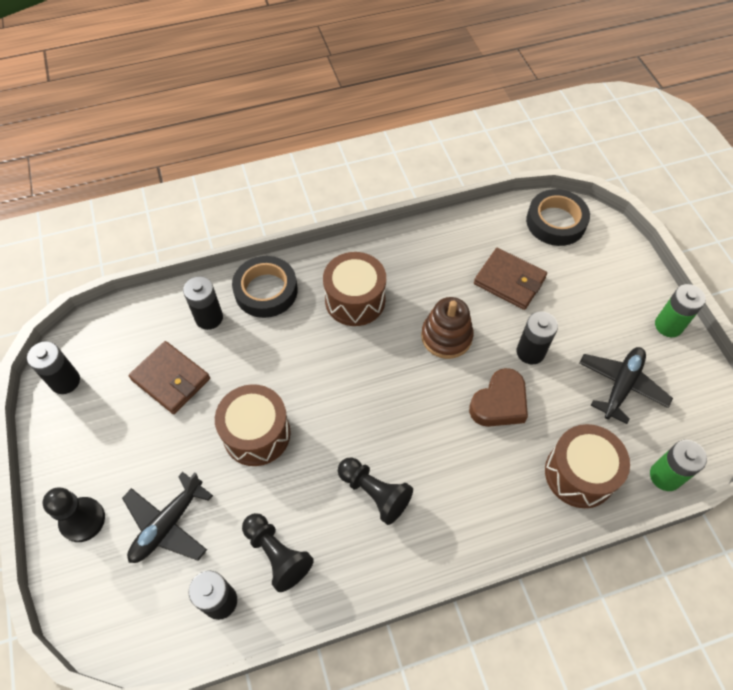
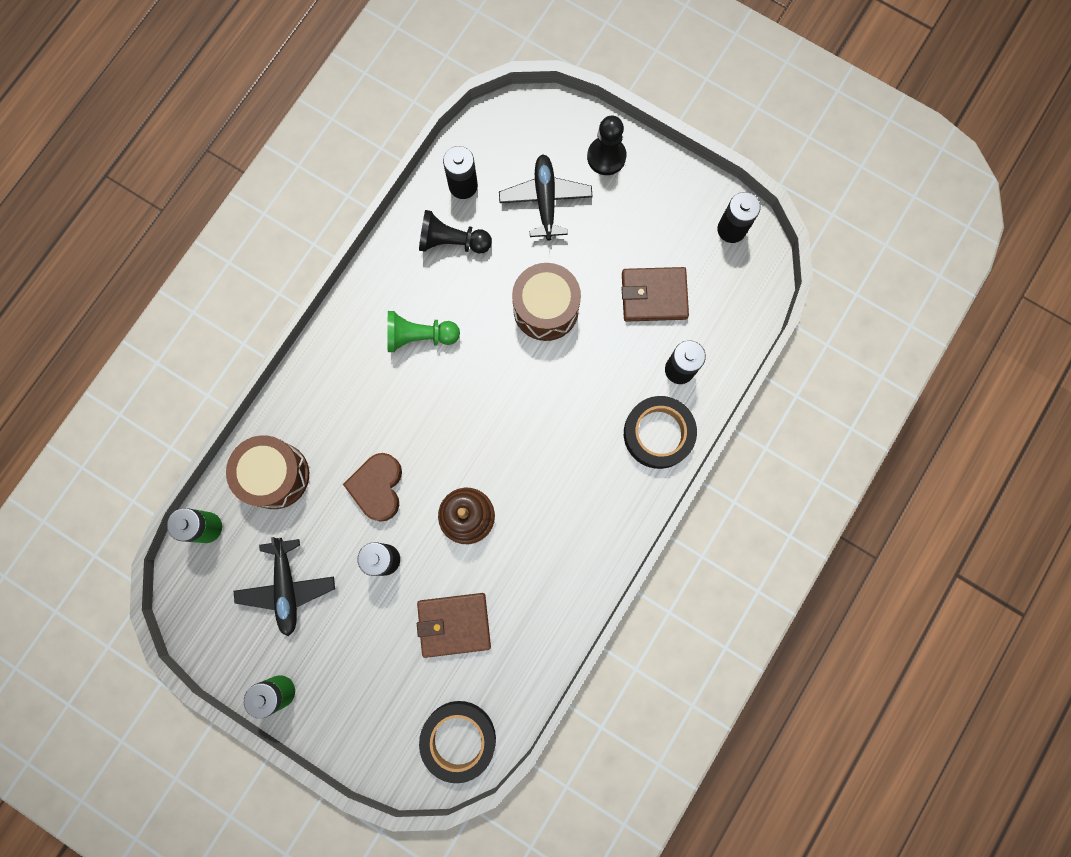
camera: 140 degrees right, 20 degrees up
brown drum [323,252,386,326] -> none
black pawn [338,457,413,525] -> green pawn [387,311,460,352]

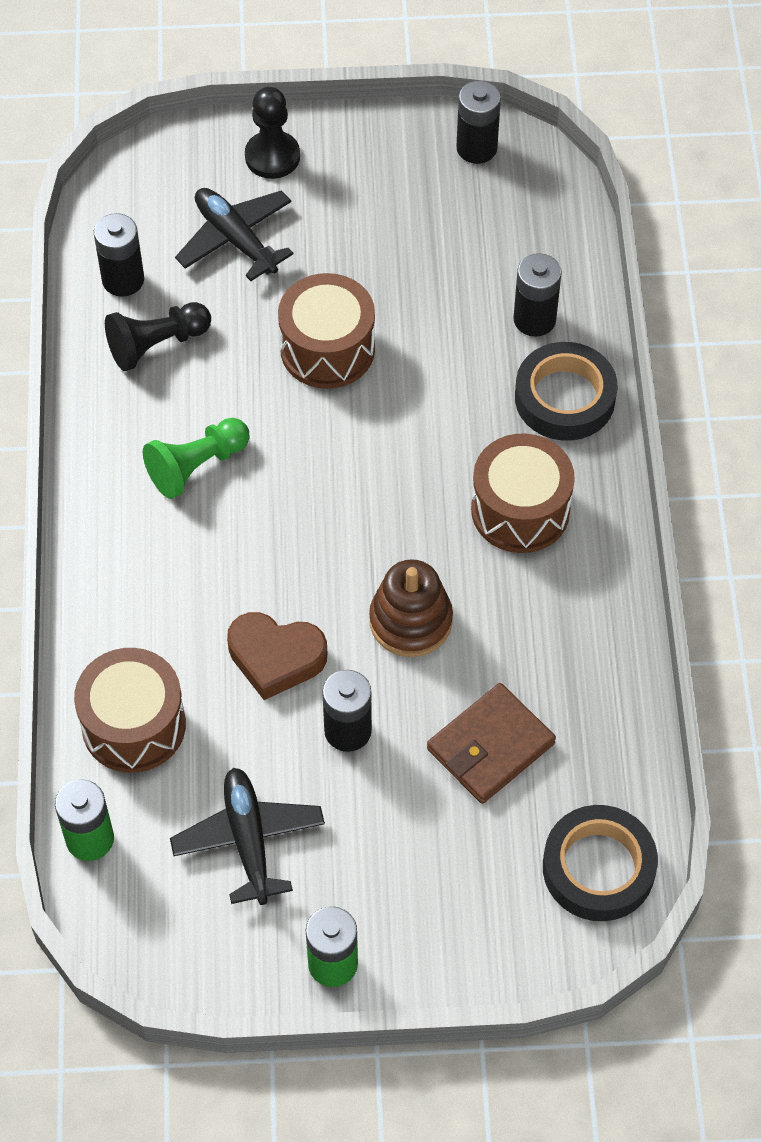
camera: 35 degrees left, 20 degrees down
black plane [234,537,335,636] -> black plane turned 150 degrees counterclockwise [170,768,325,905]
brown heart [343,453,402,522] -> brown heart turned 45 degrees counterclockwise [227,612,327,700]
brown wallet [622,267,689,322] -> none
none -> brown drum [471,434,575,553]

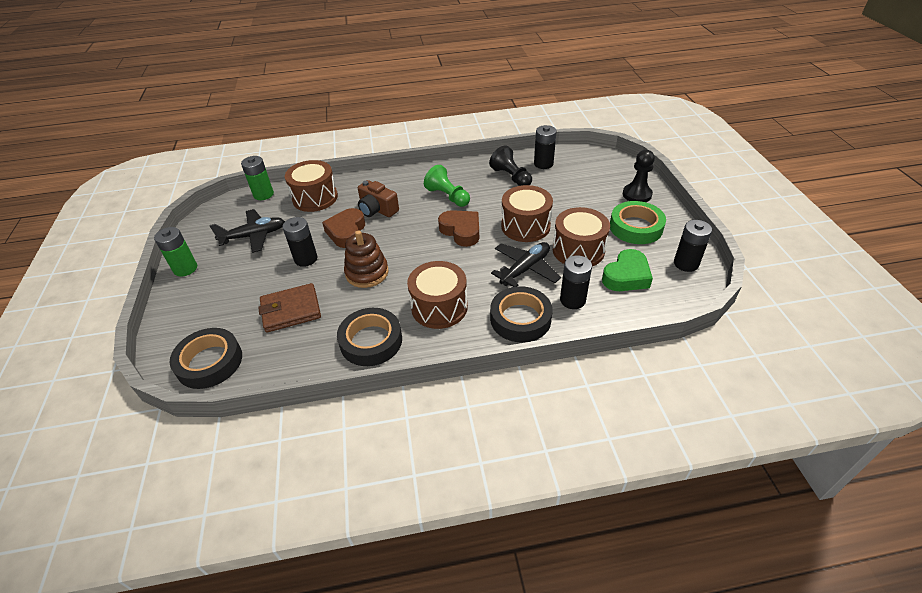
camera: 85 degrees right, 15 degrees down
black plane [175,188,293,281] -> black plane moved to [491,242,561,287]
brown wallet [427,683,556,804] -> brown wallet turned 60 degrees counterclockwise [258,283,321,332]
none -> black tape [337,308,402,366]
none -> brown camera [358,180,399,217]
none -> brown heart [438,210,479,247]
none -> brown drum [553,207,610,266]
none -> green heart [602,249,653,291]
none -> green tape [610,201,666,244]

